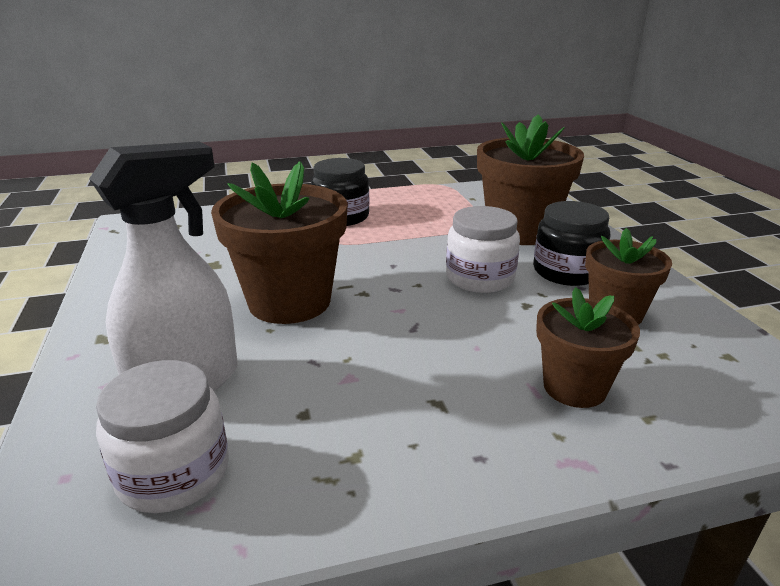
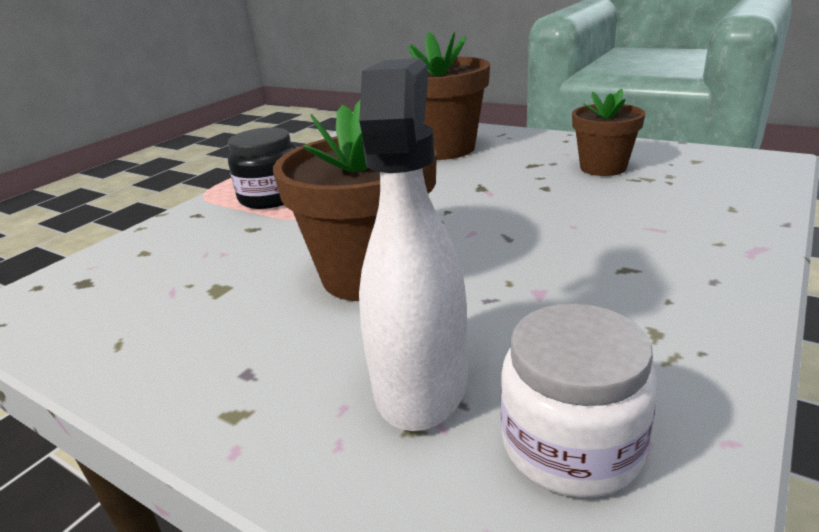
camera: 40 degrees left, 0 degrees up
white jar [446,206,520,293] -> none
black jar [533,201,611,286] -> none
brown flower pot [536,287,640,408] -> none

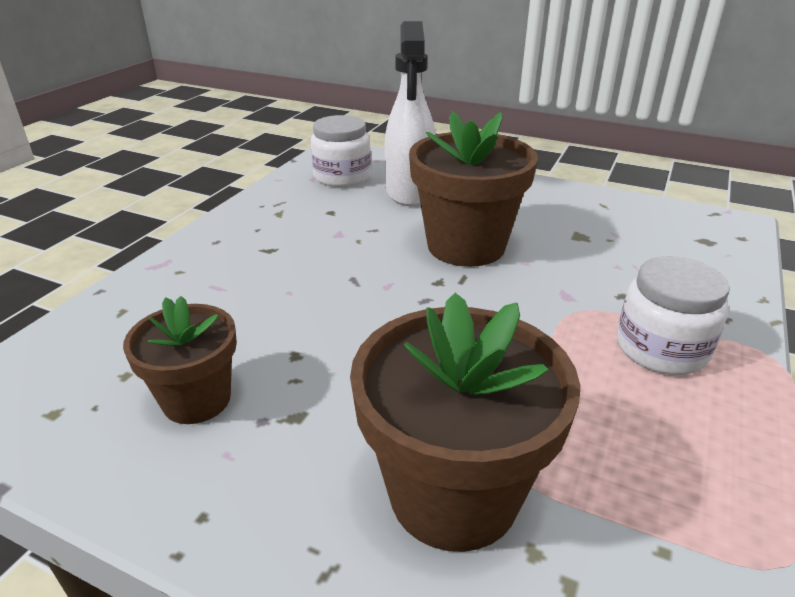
camera: 170 degrees right, 5 degrees up
black jar [228,127,295,209] -> white jar [617,256,730,375]

